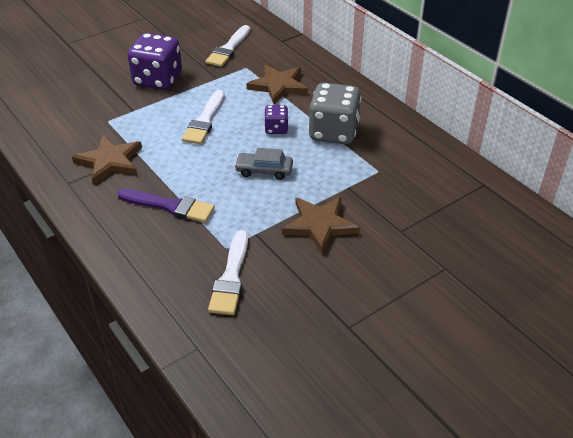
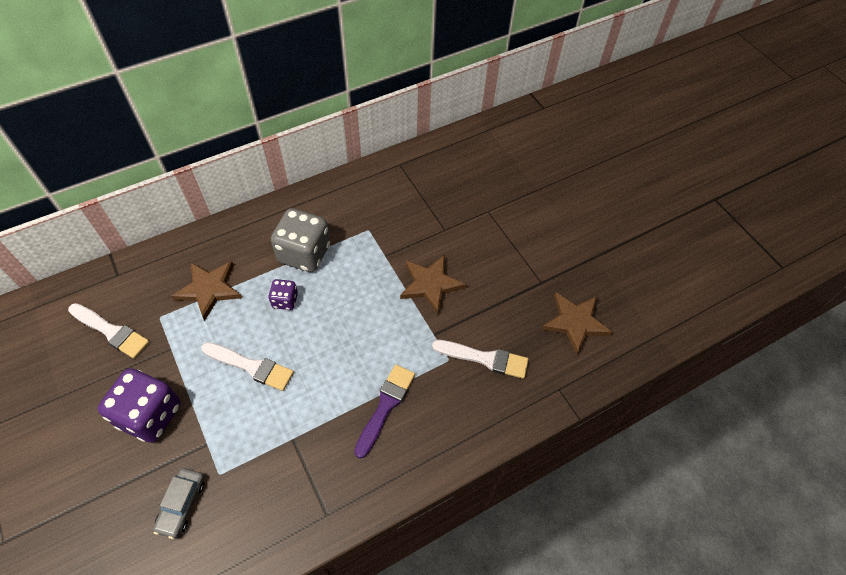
camera: 85 degrees left, 15 degrees up
brown star [72,135,142,185] -> brown star moved to [542,292,612,355]
grey car [234,148,293,180] -> grey car moved to [153,468,205,539]

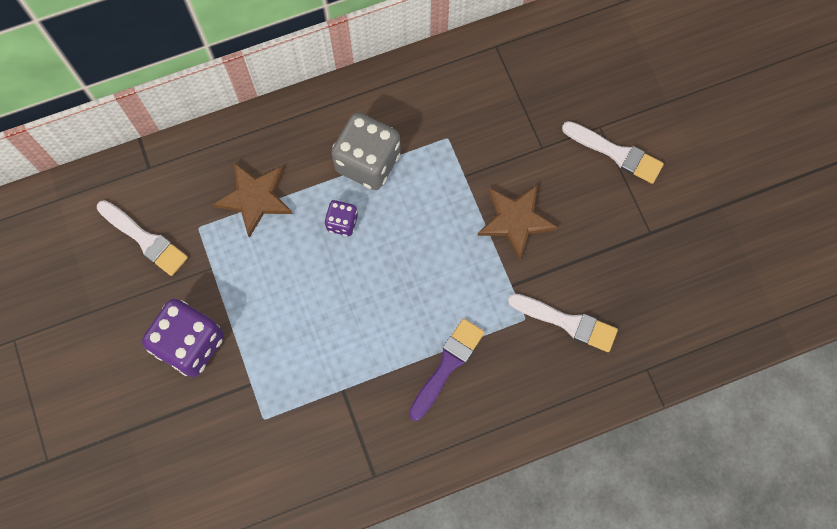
camera: 10 degrees right, 15 degrees up
grey car [153,468,205,539] -> none
white brush [201,342,294,391] -> white brush moved to [562,121,664,184]
brown star [542,292,612,355] -> none

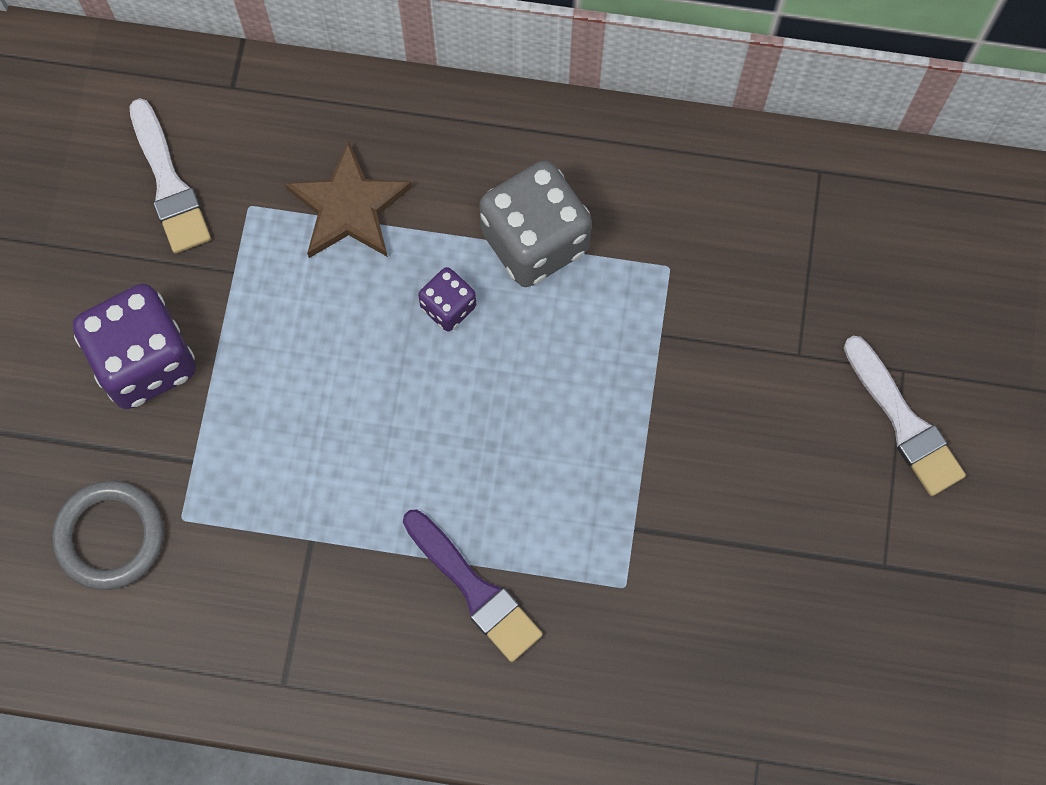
camera: 30 degrees right, 0 degrees up
purple brush [409,318,485,421] -> purple brush turned 75 degrees clockwise [403,510,543,662]
brown star [477,184,558,260] -> none
white brush [508,293,618,352] -> none
none -> grey ring [52,480,164,590]

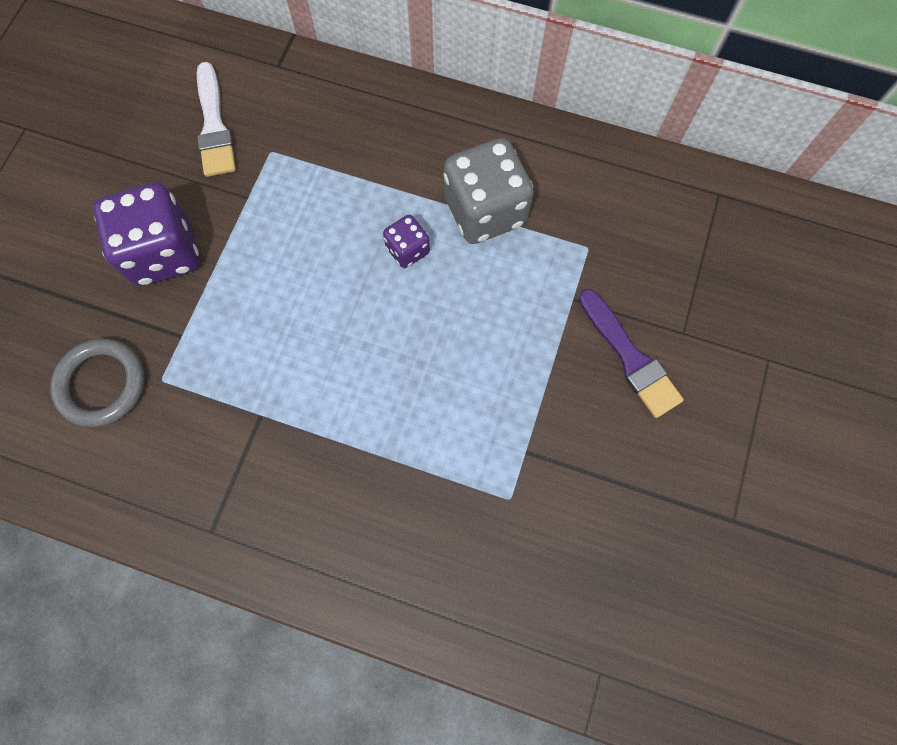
camera: 10 degrees right, 0 degrees up
brown star [285,141,412,258] -> none
purple brush [403,510,543,662] -> purple brush moved to [579,289,684,418]
white brush [844,336,966,496] -> none

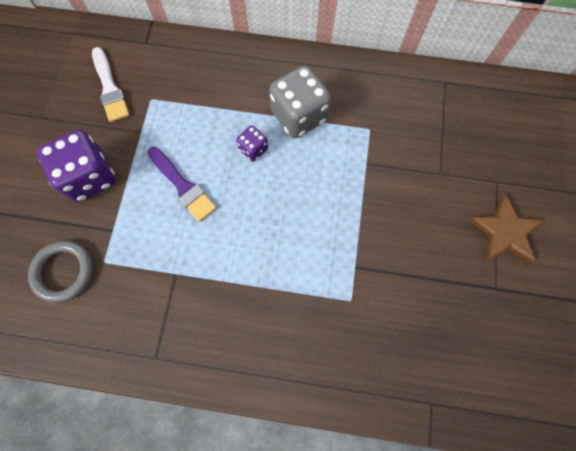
camera: 10 degrees left, 0 degrees up
purple brush [579,289,684,418] -> purple brush moved to [147,147,216,222]
none -> brown star [468,194,545,264]

